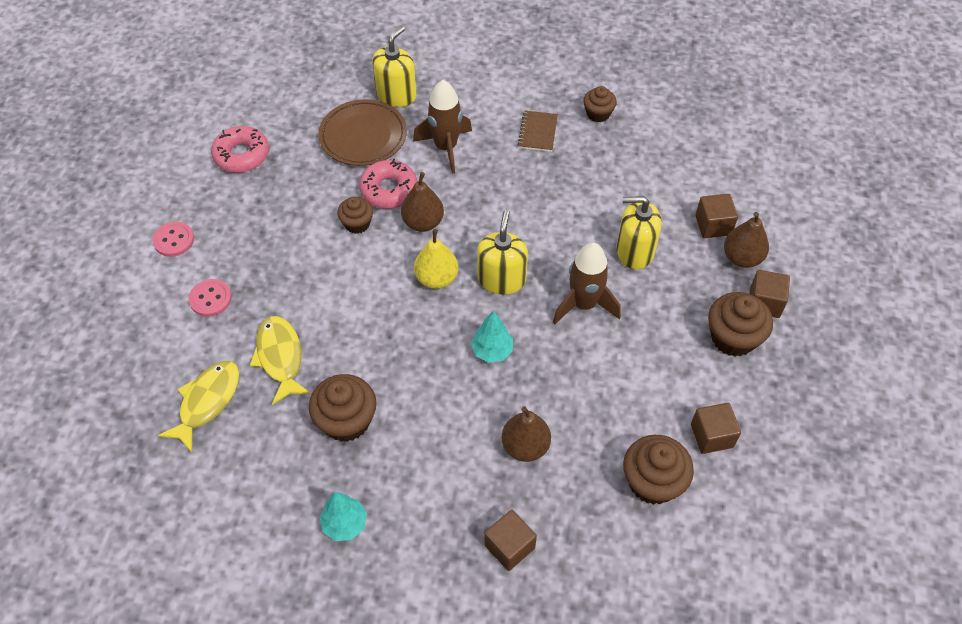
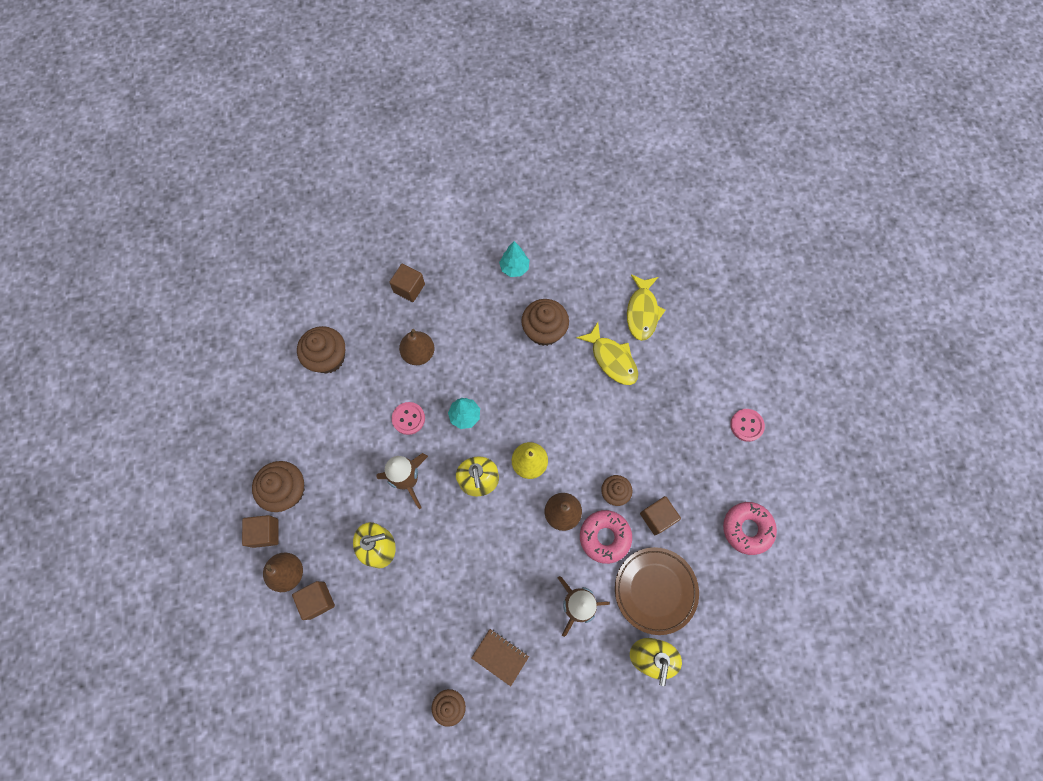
camera: 160 degrees right, 15 degrees up
pink button [189,279,232,317] -> pink button moved to [392,402,425,435]
brown notebook [518,111,558,152] -> brown notebook turned 45 degrees counterclockwise [472,629,529,686]
brown cube [691,403,741,454] -> brown cube moved to [640,496,681,535]

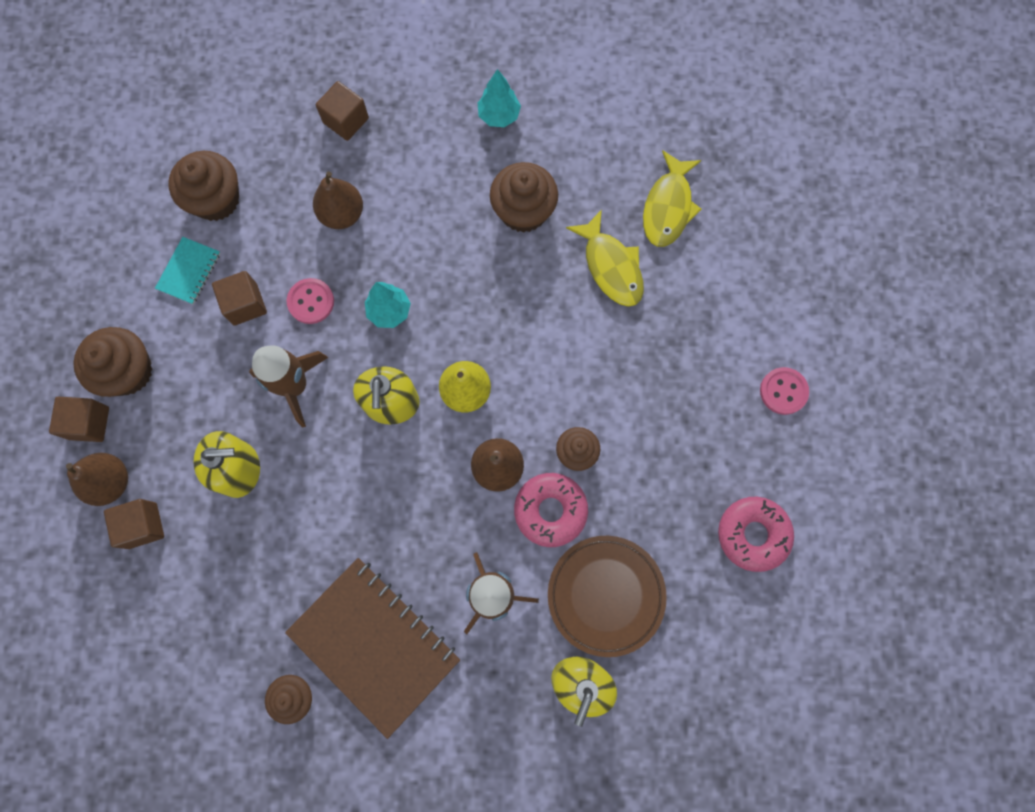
camera: 10 degrees right, 5 degrees up
brown notebook [472,629,529,686] -> brown notebook [285,558,460,739], size x2.20
brown cube [640,496,681,535] -> brown cube moved to [212,271,267,326]
none -> turquoise notebook [155,237,220,305]

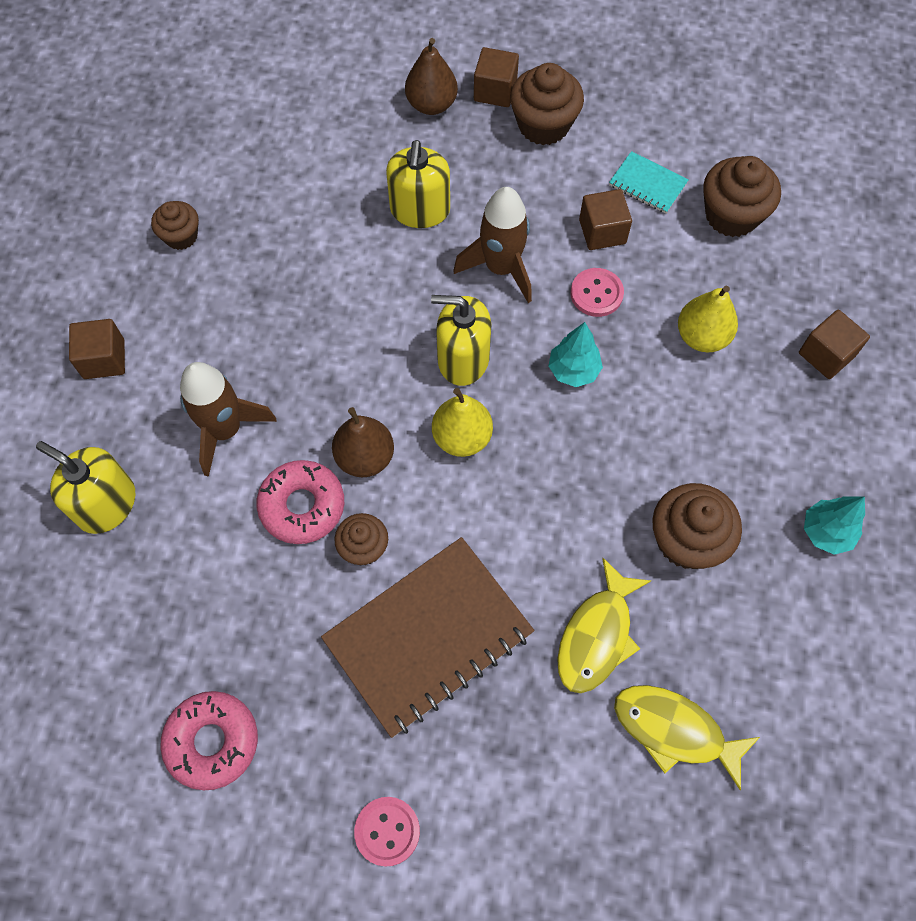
camera: 100 degrees right, 10 degrees down
brown cube [104,499,164,549] -> brown cube moved to [69,319,125,379]
brown notebook [285,558,460,739] -> brown notebook moved to [321,537,534,738]
brown pear [313,171,363,229] -> yellow pear [678,285,738,352]
brown plate [548,536,667,657] -> none
yellow fish [566,209,644,307] -> yellow fish turned 45 degrees counterclockwise [557,558,651,693]

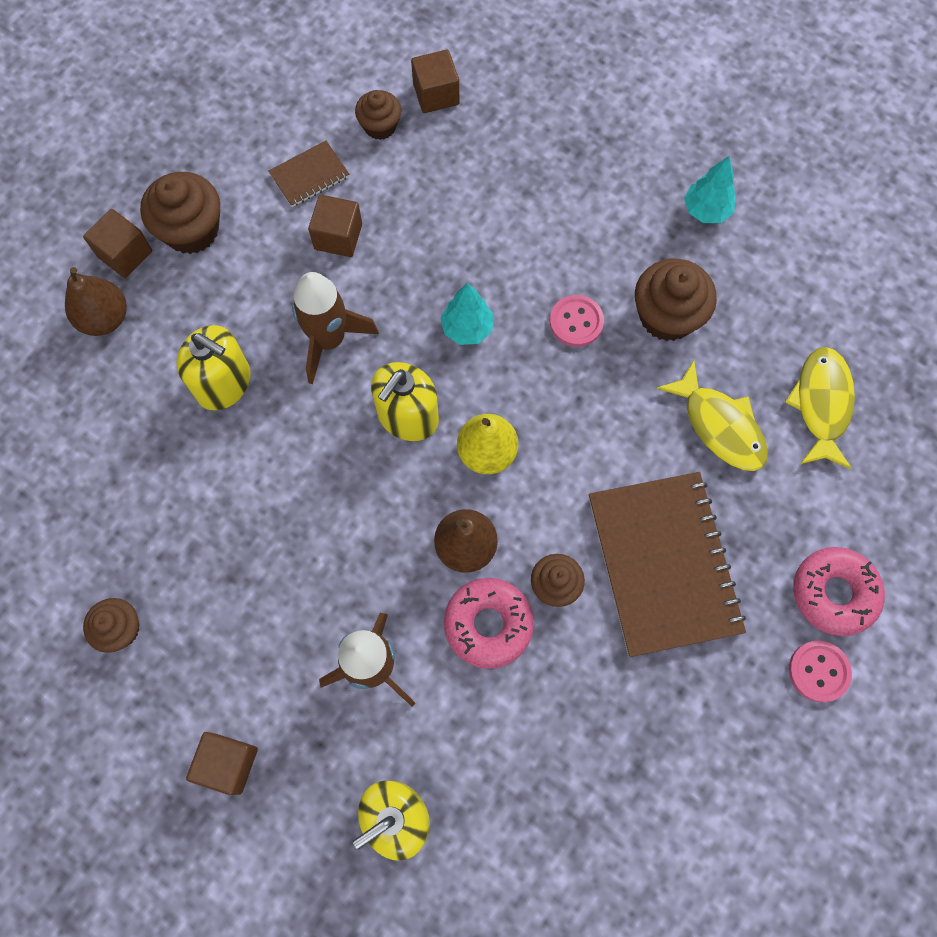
camera: 65 degrees left, 5 degrees up
pink donut [160,691,258,790] -> pink donut moved to [793,547,885,636]
pink button [571,268,624,317] -> pink button moved to [550,295,604,347]
turquoise notebook [609,151,688,214] -> brown notebook [268,141,349,207]
yellow fish [614,685,760,790] -> yellow fish turned 135 degrees clockwise [785,347,855,469]
yellow pear [678,285,738,352] -> none
brown cupcake [703,156,781,237] -> brown cupcake [355,90,401,140], size x0.61
brown cube [799,310,870,379] -> brown cube moved to [411,50,459,113]

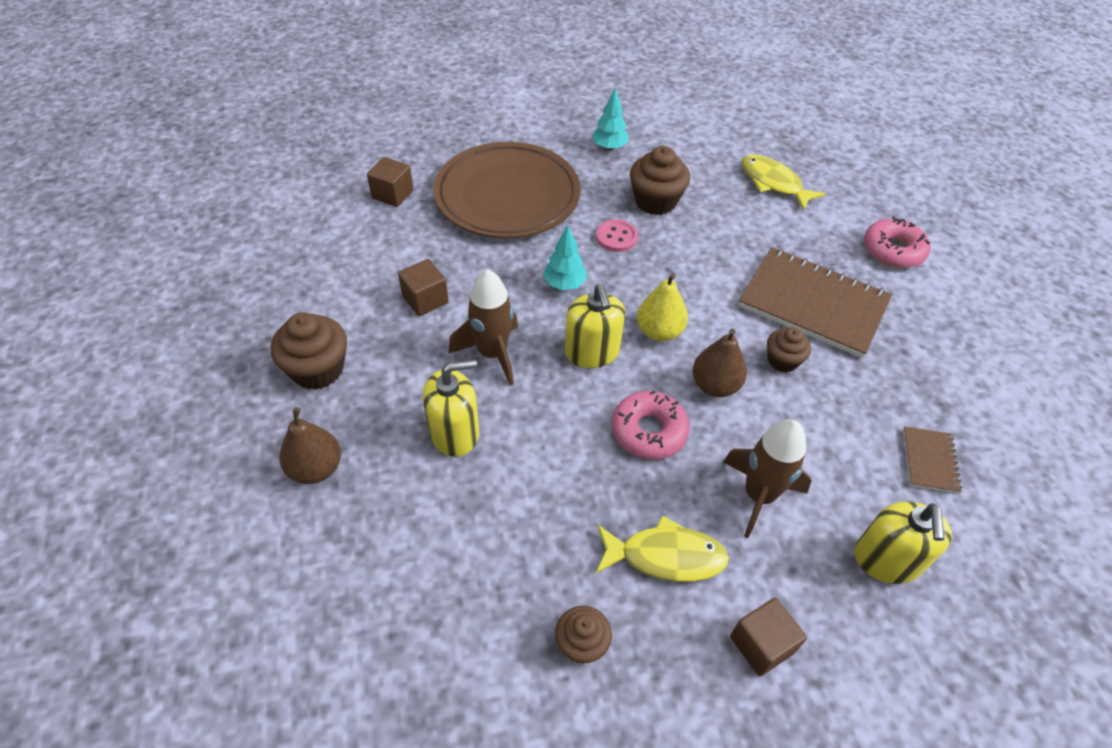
camera: 50 degrees left, 20 degrees down
brown cube [83,209,152,278] -> none
brown notebook [268,141,349,207] -> brown notebook moved to [903,426,962,493]
brown cupcake [355,90,401,140] -> none
pink donut [444,578,534,669] -> pink donut moved to [612,390,690,459]
yellow fish [657,360,768,471] -> yellow fish moved to [596,515,729,582]
pink button [789,641,852,702] -> none
none -> brown plate [433,142,581,238]

